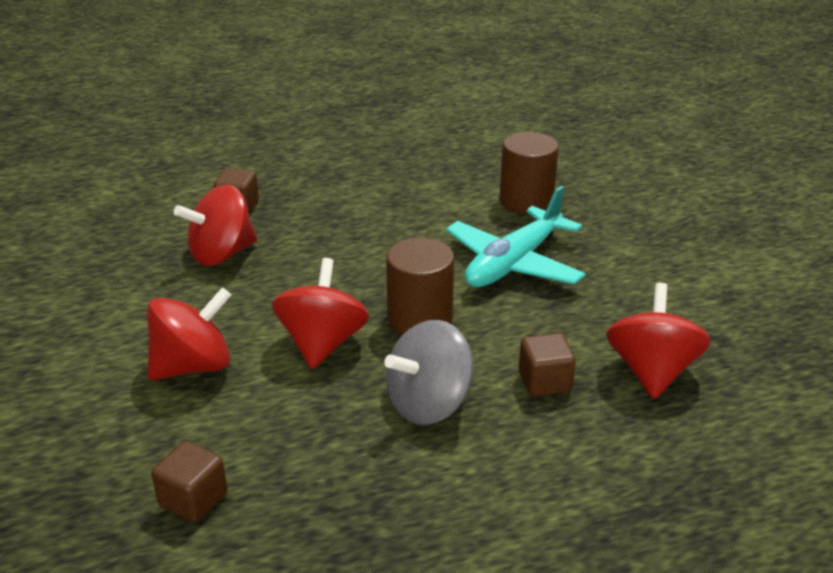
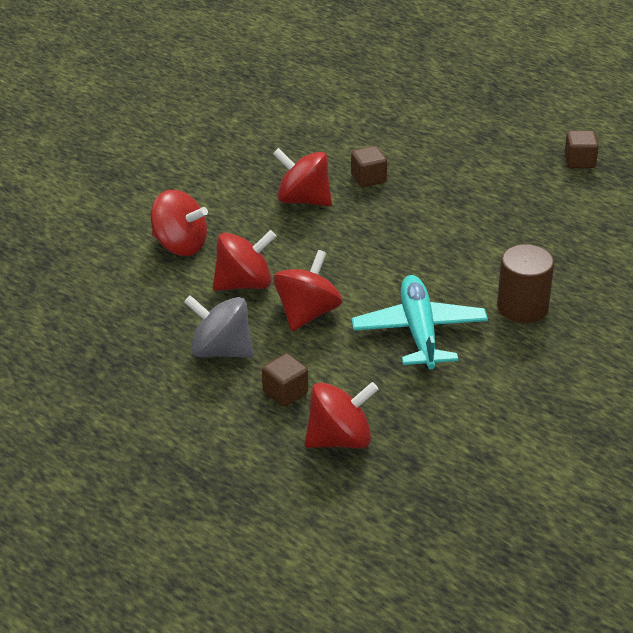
camera: 60 degrees right, 5 degrees up
brown cube [151,441,228,523] -> brown cube moved to [564,131,599,168]
brown cylinder [386,238,454,335] -> red spinning top [273,250,343,331]
turquoise plane [446,186,585,287] -> turquoise plane turned 75 degrees clockwise [351,275,488,369]

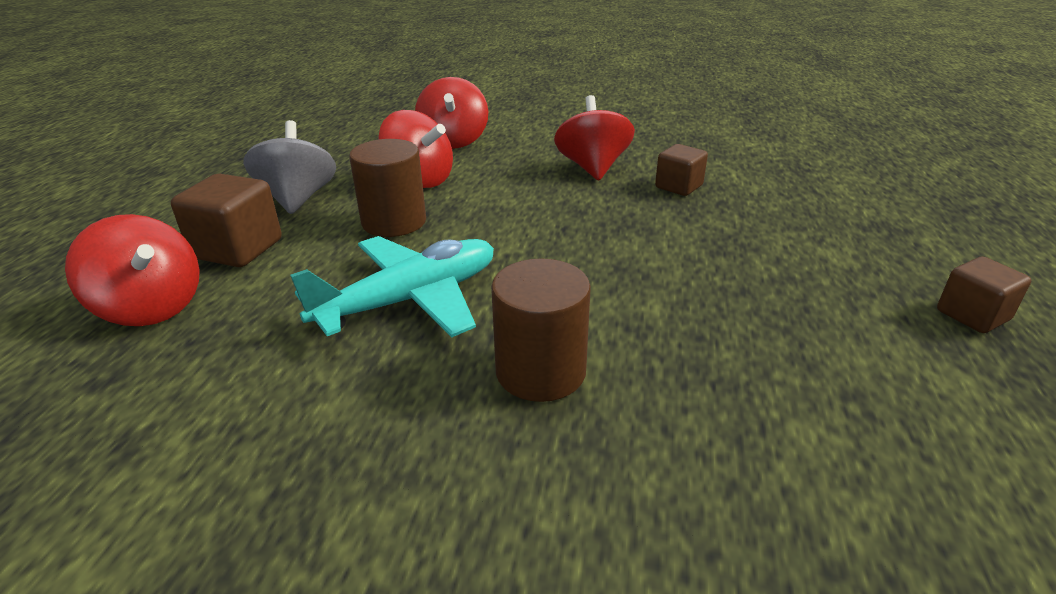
camera: 60 degrees right, 5 degrees down
brown cube [262,353,308,407] -> brown cube [171,174,282,267], size x1.54
red spinning top [273,250,343,331] -> brown cylinder [349,139,426,237]

